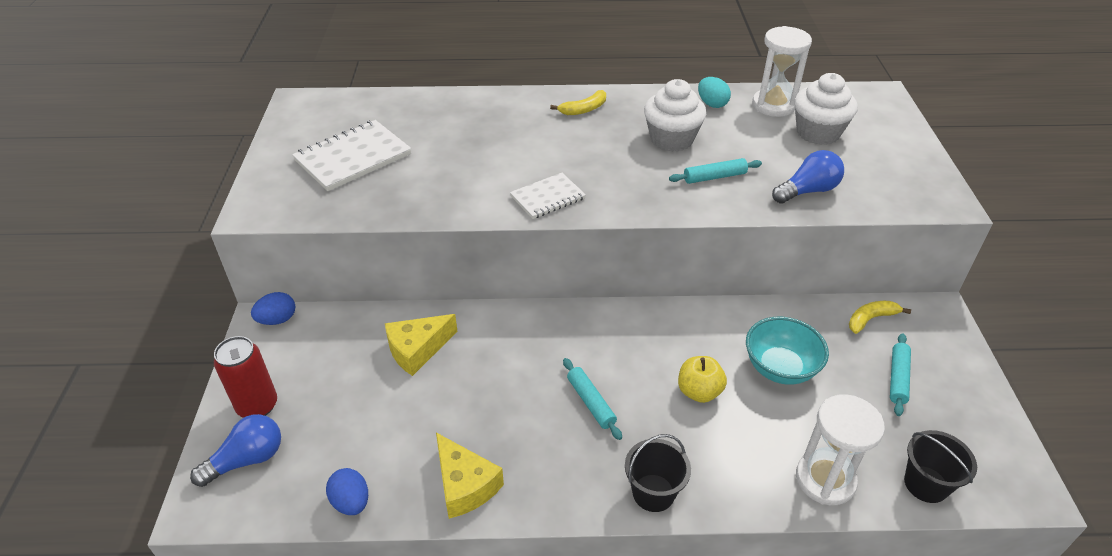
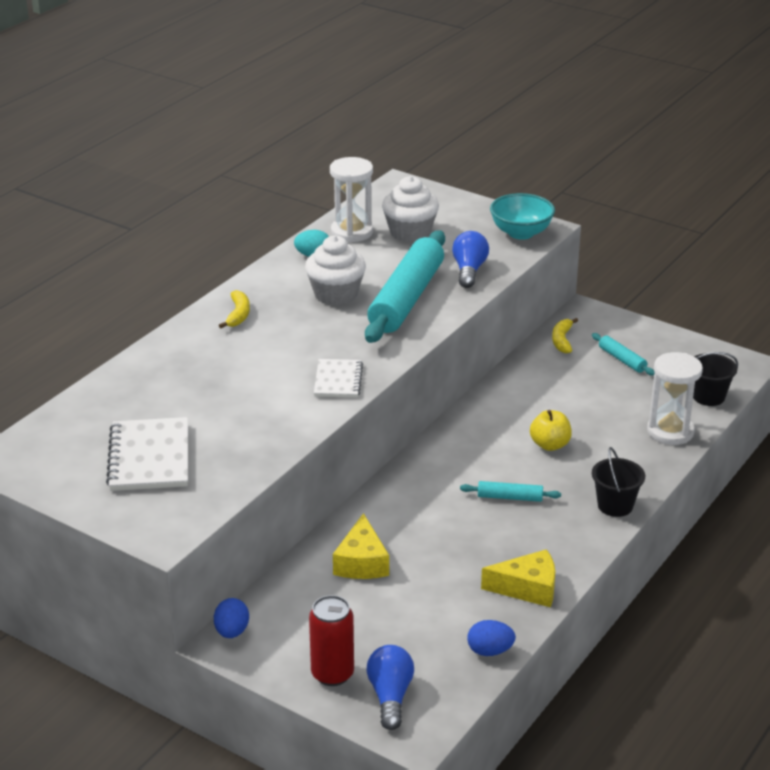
camera: 55 degrees left, 10 degrees down
turquoise rolling pin [669,158,762,184] -> turquoise rolling pin [365,230,445,343], size x2.35
turquoise bowl [746,317,829,385] -> turquoise bowl moved to [490,193,555,240]

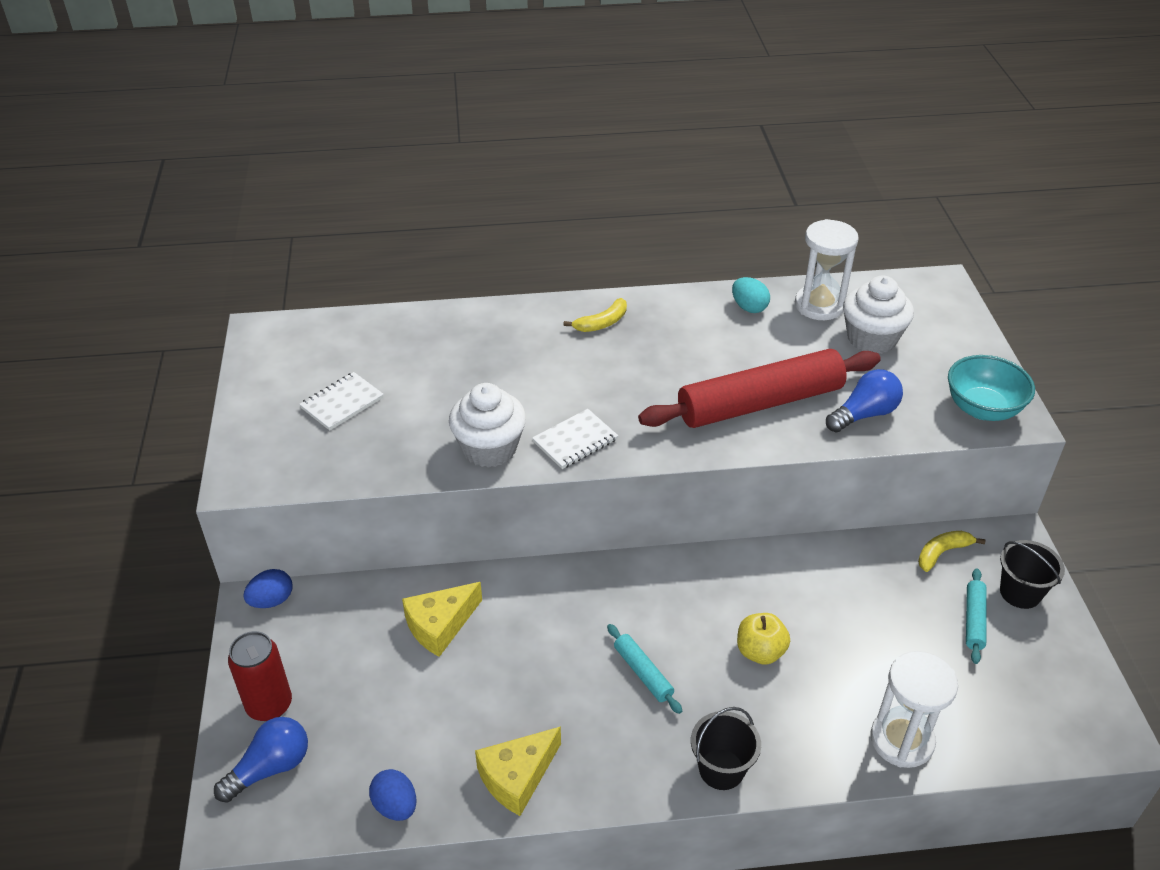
camera: 50 degrees right, 10 degrees up
white notebook [106,417,188,491] -> white notebook [299,372,384,431], size x0.61
white cupcake [305,236,366,306] -> white cupcake moved to [449,383,526,468]
turquoise rolling pin [365,230,445,343] -> red rolling pin [638,349,881,428]
yellow cheese [481,549,555,607] -> yellow cheese turned 90 degrees clockwise [475,727,561,816]
black bucket [693,352,738,406] -> black bucket moved to [1000,540,1065,609]

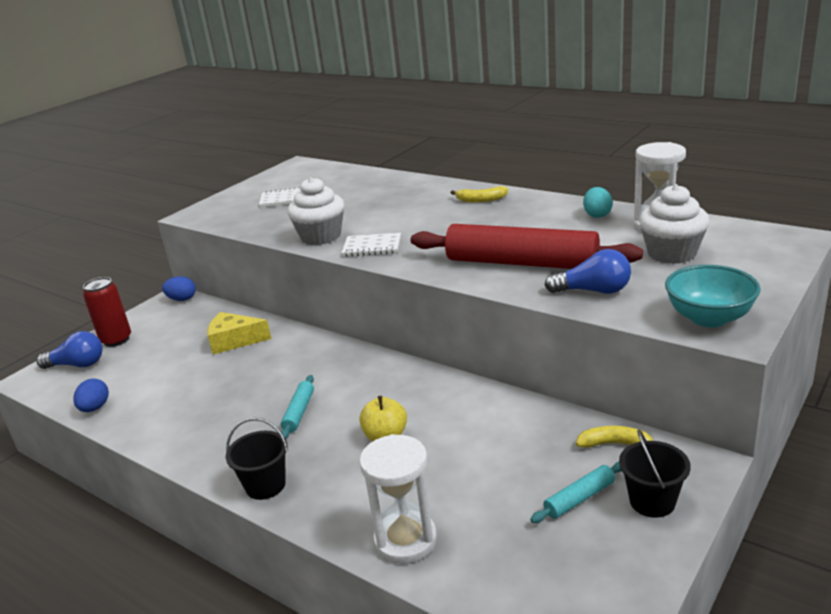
camera: 45 degrees right, 15 degrees down
yellow cheese [475,727,561,816] -> none

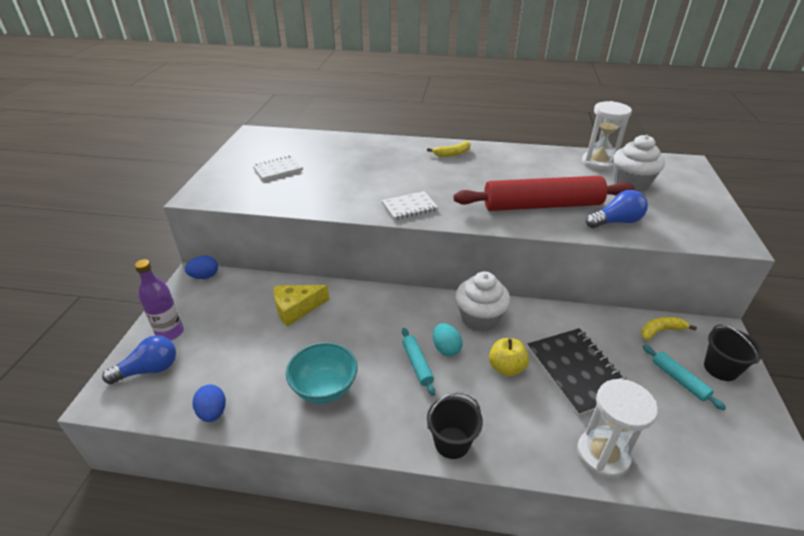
camera: 30 degrees left, 10 degrees up
red can [83,277,131,347] -> purple bottle [135,259,184,341]
white cupcake [287,177,345,245] -> white cupcake moved to [456,272,510,332]
turquoise rolling pin [530,462,622,523] -> turquoise rolling pin turned 60 degrees counterclockwise [643,345,726,410]
turquoise egg [583,187,613,218] -> turquoise egg moved to [433,323,463,356]
turquoise bowl [665,265,761,327] -> turquoise bowl moved to [286,342,358,404]
none -> black notebook [528,328,626,416]

